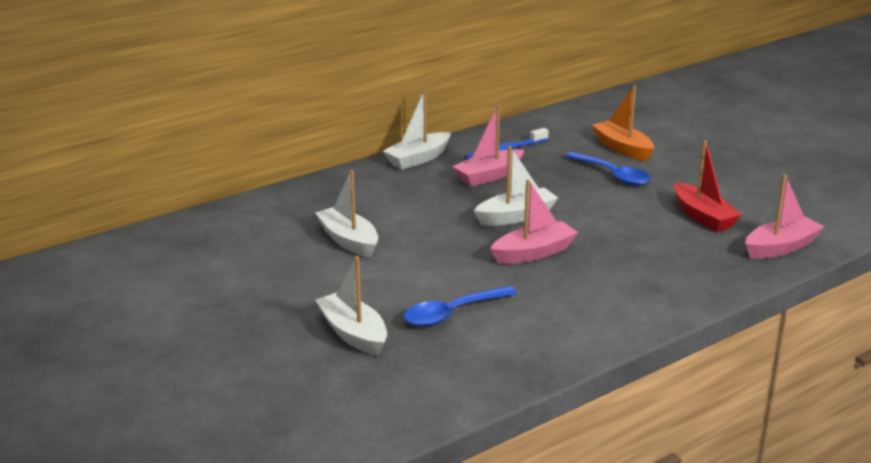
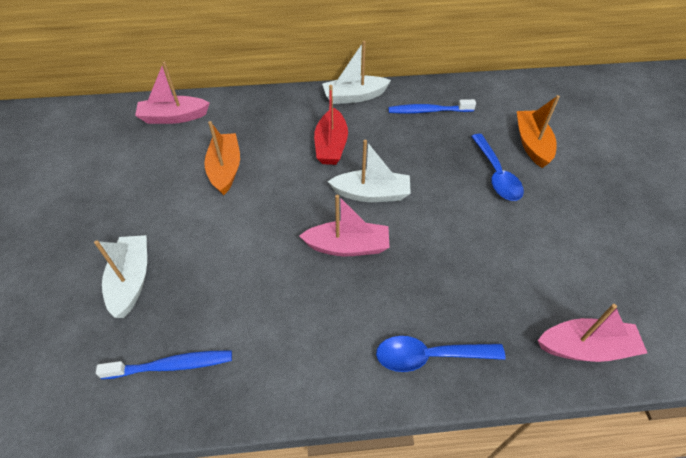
camera: 30 degrees right, 25 degrees up
white boat [315,170,378,258] -> orange boat [204,121,240,195]
blue spoon [403,286,518,327] -> blue spoon moved to [376,336,506,372]
pink boat [452,105,524,187] -> pink boat moved to [135,62,210,124]
red boat [674,140,742,232] -> red boat moved to [314,85,348,165]
none -> blue toothbrush [96,351,232,379]

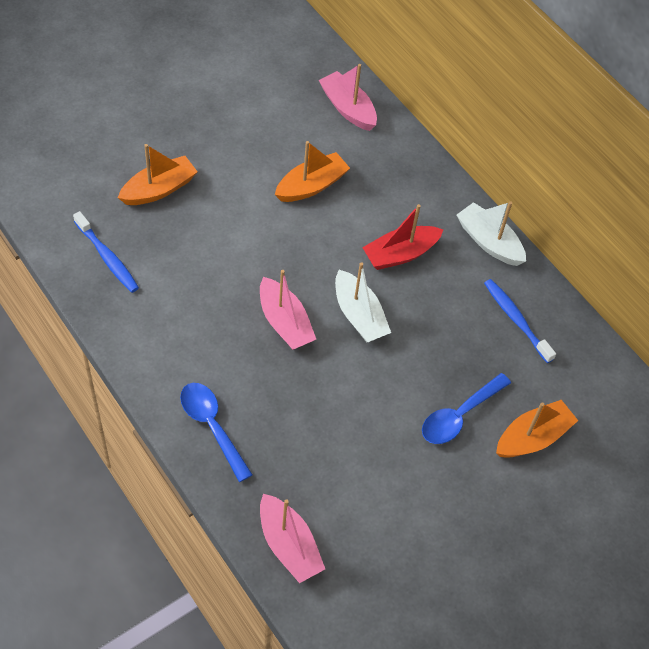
camera: 55 degrees right, 5 degrees up
white boat [94,235,147,318] -> orange boat [118,144,198,205]

